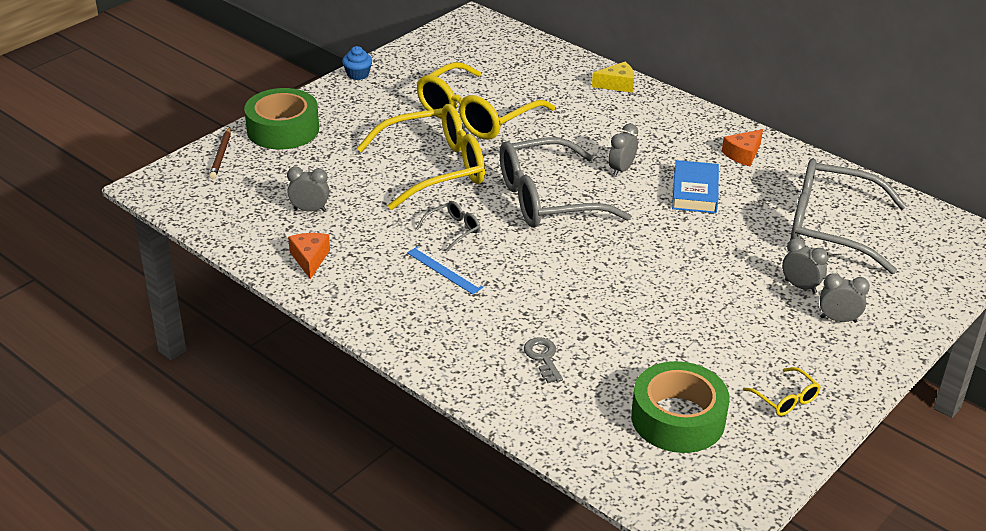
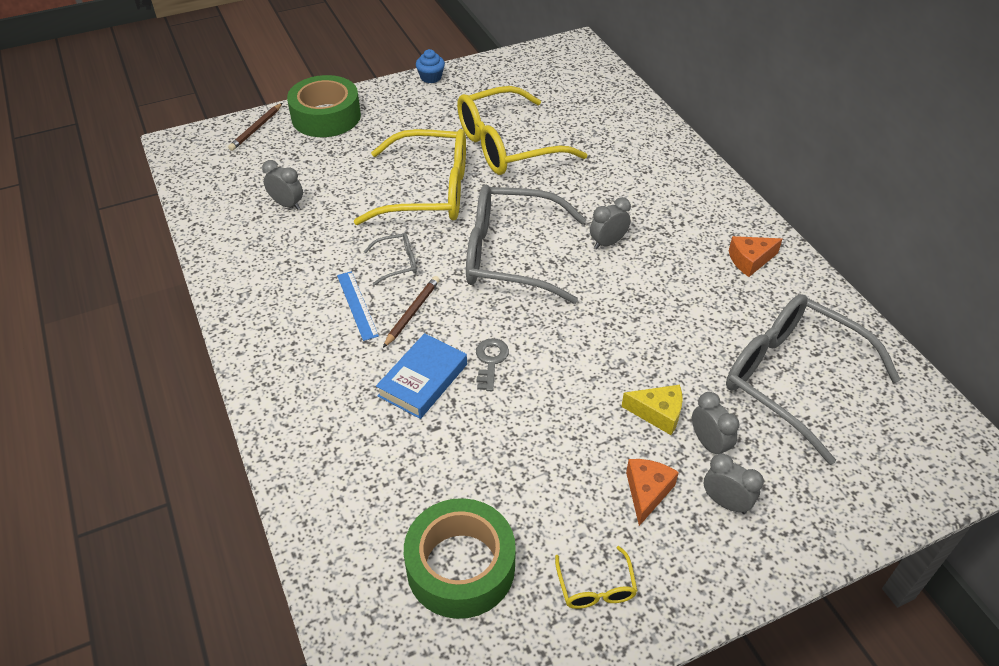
camera: 25 degrees right, 10 degrees up
orange cheese [288,233,330,279] -> orange cheese moved to [626,459,679,526]
grey key [524,337,563,383] -> grey key moved to [476,338,509,391]
yellow cheese [592,62,634,93] -> yellow cheese moved to [621,385,683,435]
blue book [672,160,719,213] -> blue book moved to [376,333,467,419]
none -> brown pencil [383,276,440,348]

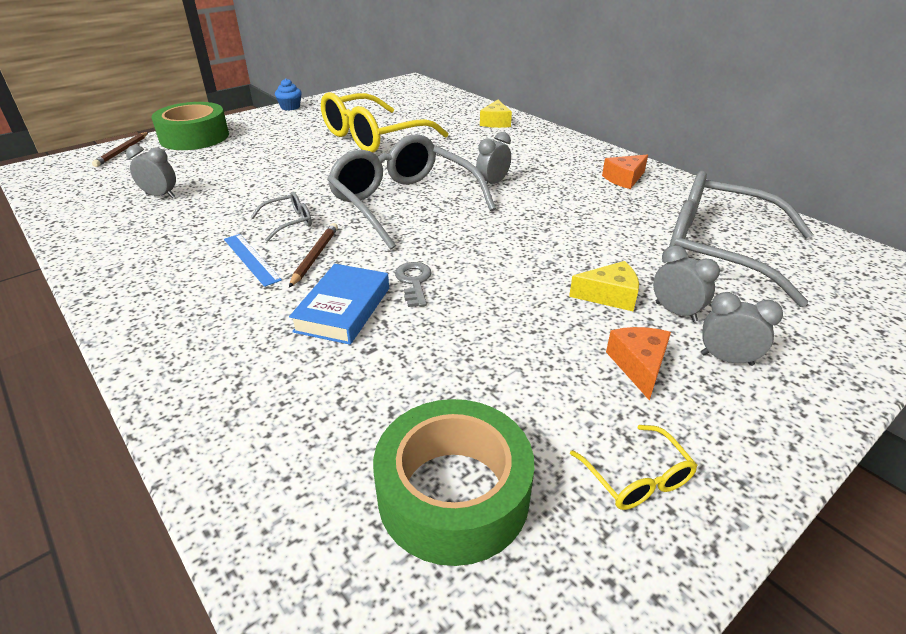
camera: 15 degrees left, 10 degrees down
yellow glasses [353,129,466,225] -> none
grey glasses [466,185,586,304] -> grey glasses turned 60 degrees clockwise [327,134,496,250]
none -> yellow cheese [480,100,512,128]

